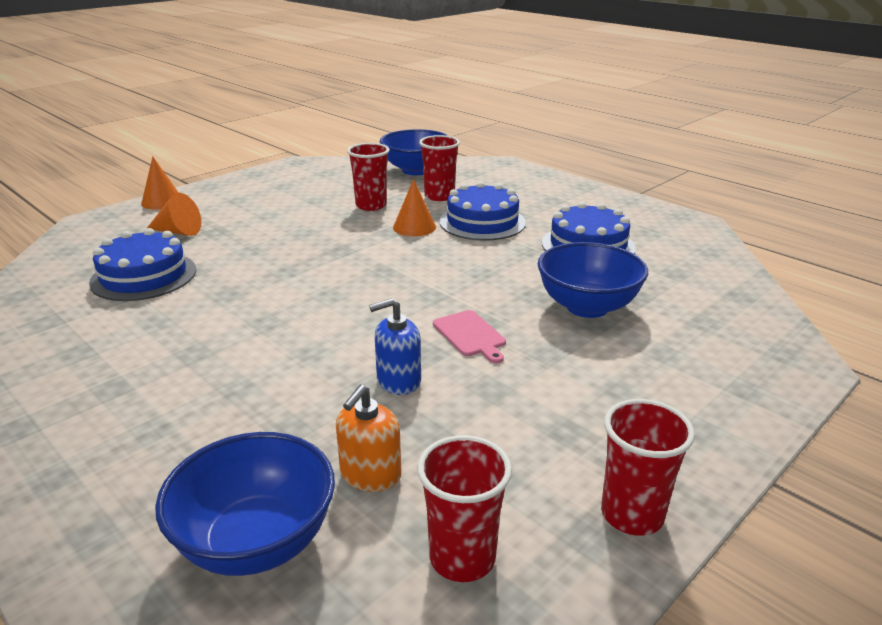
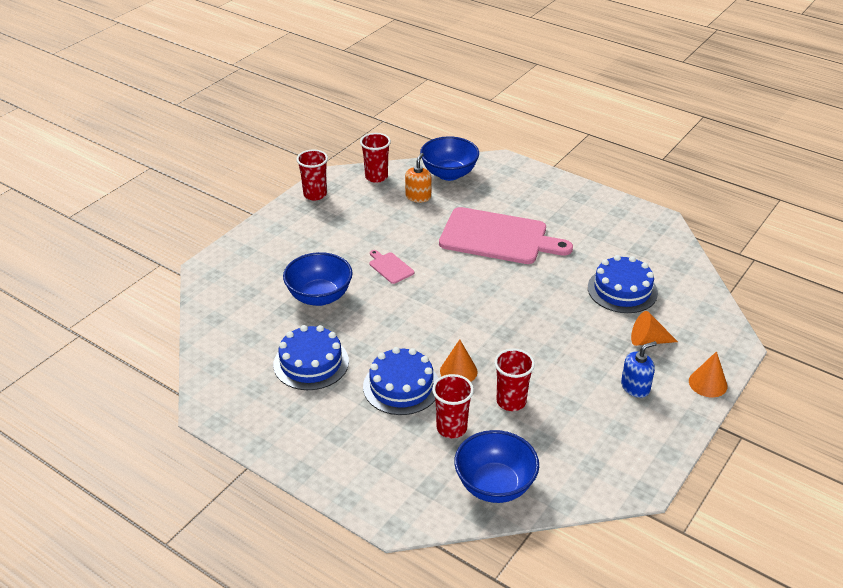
camera: 170 degrees right, 10 degrees up
blue soap dispenser [369,298,421,395] -> blue soap dispenser moved to [621,341,657,398]
none -> pink cutting board [439,207,573,264]

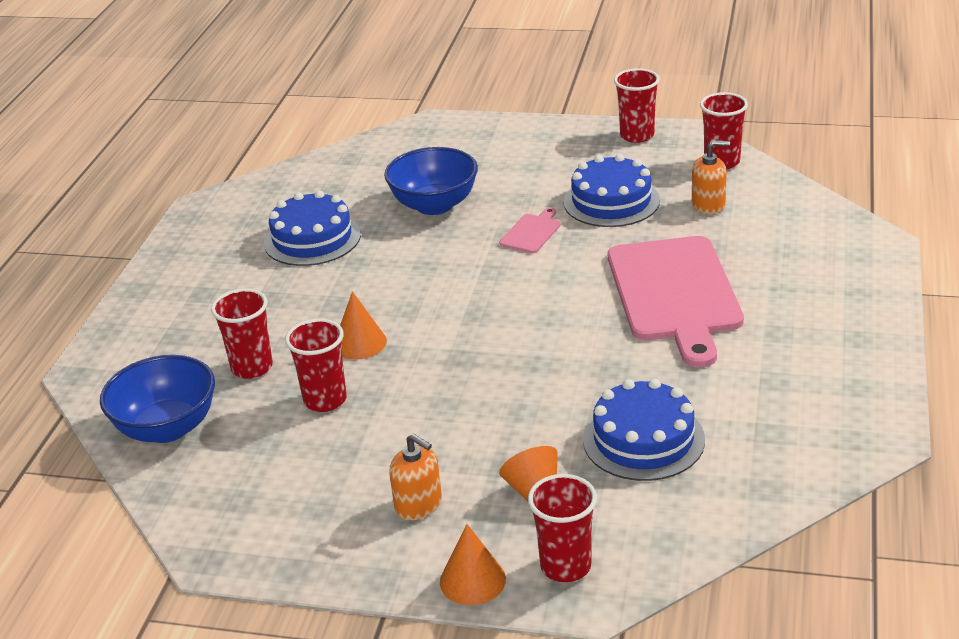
camera: 70 degrees right, 5 degrees down
blue cake [363,347,438,415] -> blue cake moved to [563,154,660,227]
blue bowl [420,136,479,181] -> none
blue soap dispenser [621,341,657,398] -> orange soap dispenser [389,434,442,521]
none -> red cup [528,474,597,582]

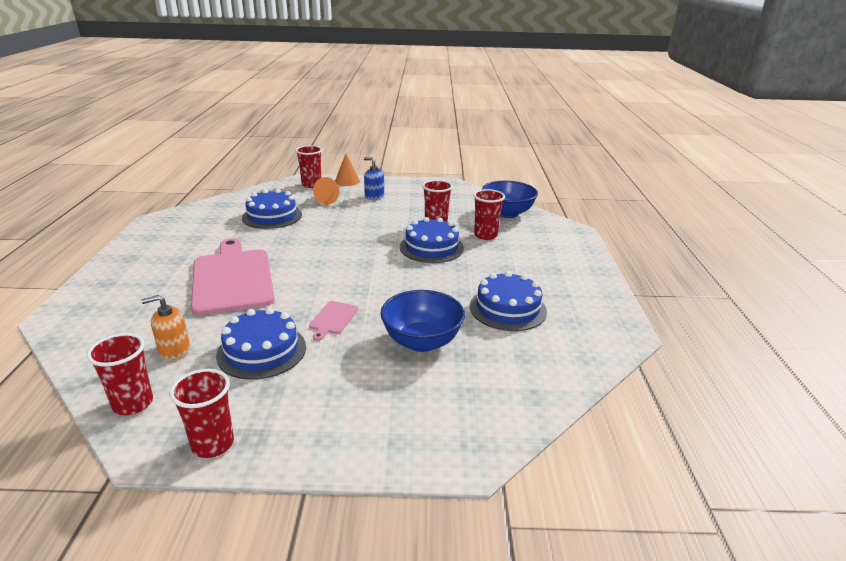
camera: 165 degrees right, 5 degrees down
orange cone [340,291,387,360] -> blue cake [400,217,464,263]
orange soap dispenser [389,434,442,521] -> blue soap dispenser [364,157,384,200]

